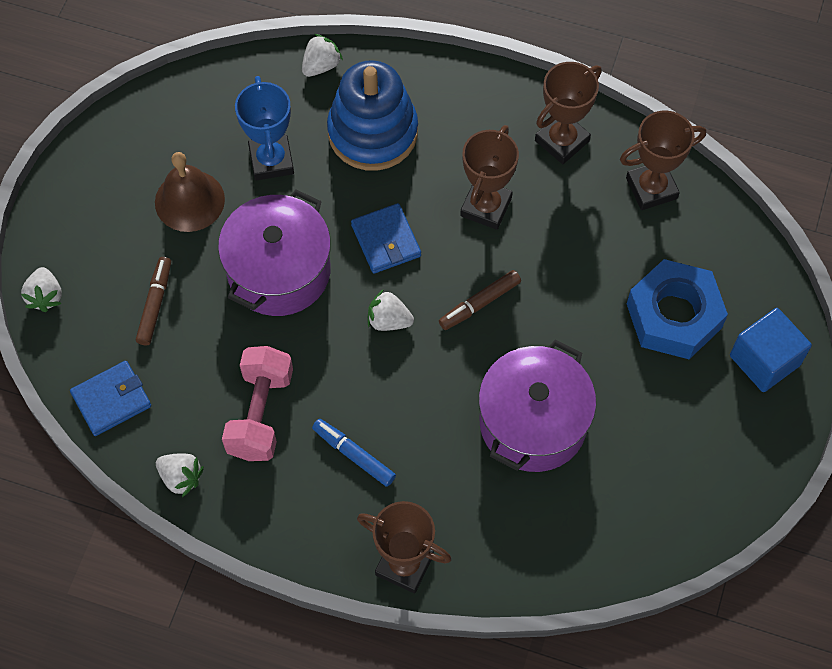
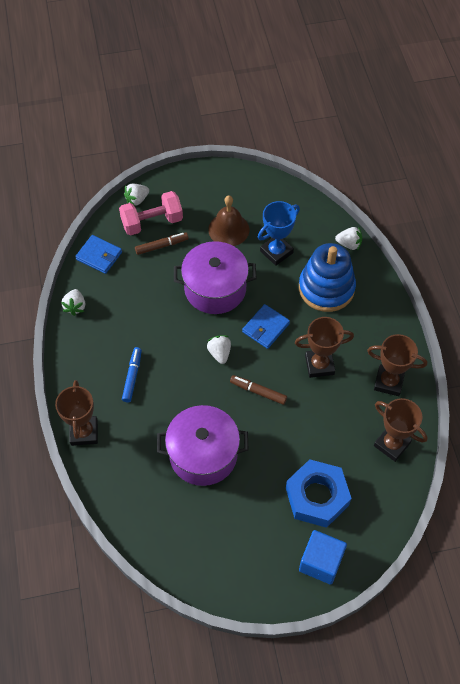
camera: 60 degrees right, 5 degrees down
pink dumbbell [222,346,293,461] -> pink dumbbell moved to [119,191,183,236]

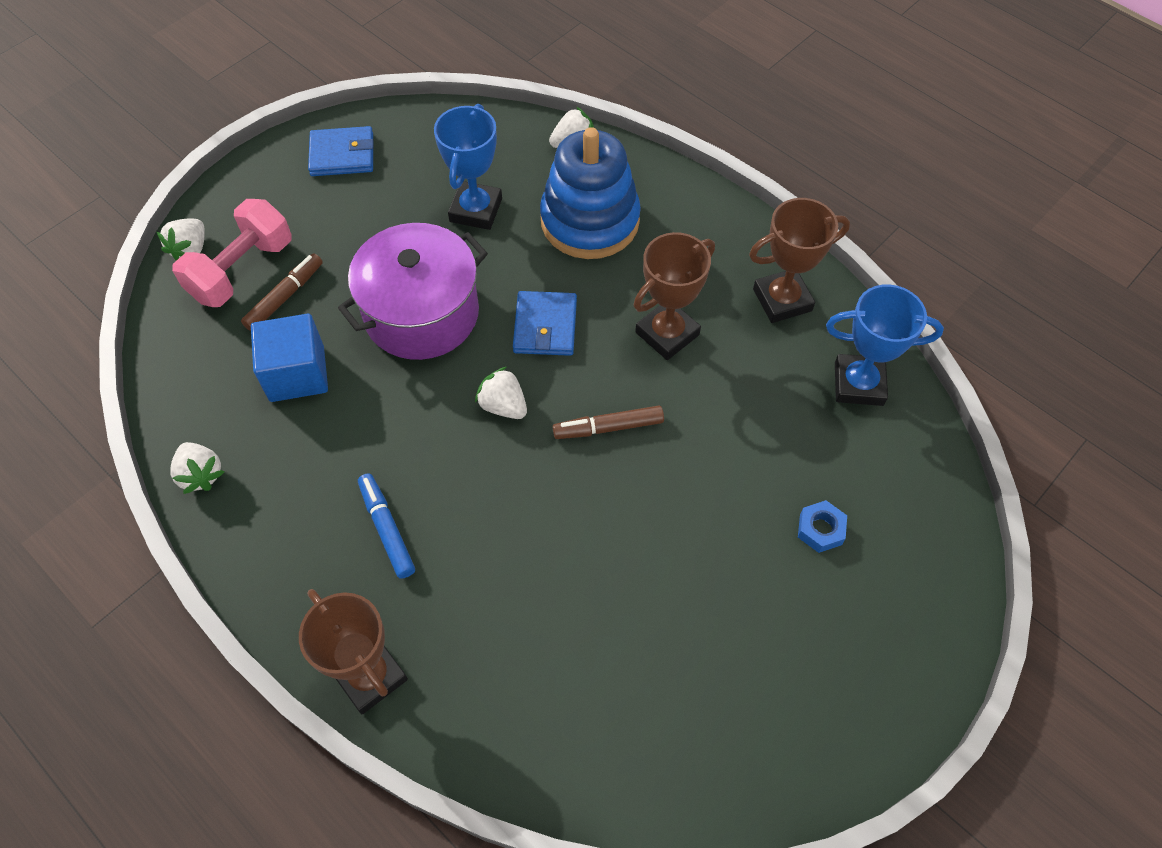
camera: 35 degrees left, 0 degrees up
blue wallet [75,235,122,274] -> blue wallet moved to [308,126,373,176]
purple pot [157,405,249,486] -> none
brown bell [208,195,249,246] -> none
blue nut [286,459,352,528] -> blue nut [798,500,847,553], size x0.42
blue cube [299,530,347,585] -> blue cube moved to [251,314,328,402]
brown trophy [374,398,428,462] -> blue trophy [826,284,944,406]

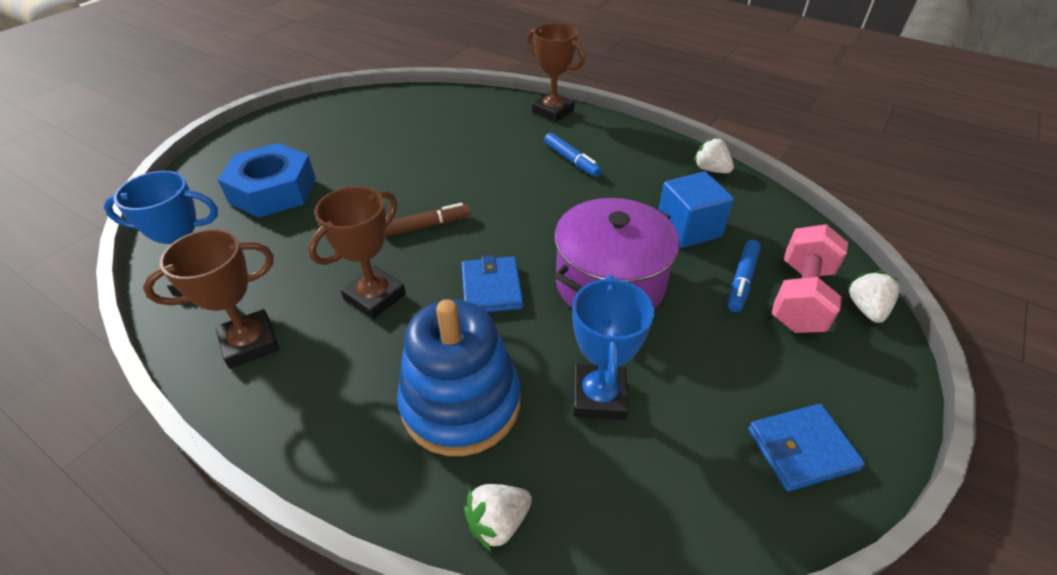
camera: 170 degrees right, 15 degrees down
brown marker [241,253,323,331] -> blue marker [728,240,761,312]
white strawberry [475,367,527,419] -> none
blue nut [798,500,847,553] -> blue nut [217,143,316,218], size x2.40

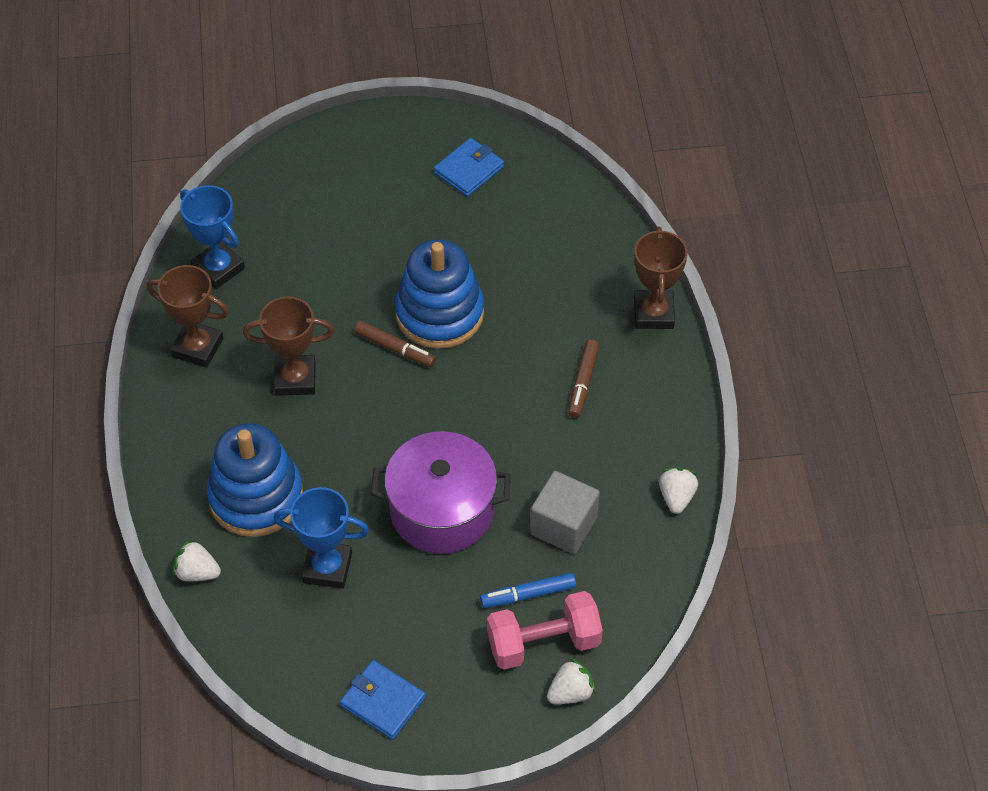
camera: 50 degrees right, 10 degrees up
blue nut [217,143,316,218] -> none
blue wallet [462,255,523,312] -> blue wallet moved to [434,138,504,197]
blue marker [544,133,602,177] -> brown marker [568,339,599,418]
blue trophy [572,275,654,420] -> blue trophy turned 45 degrees clockwise [274,487,369,589]
blue cube [658,172,734,248] -> grey cube [530,471,600,554]
none -> blue stacking toy [395,240,484,349]

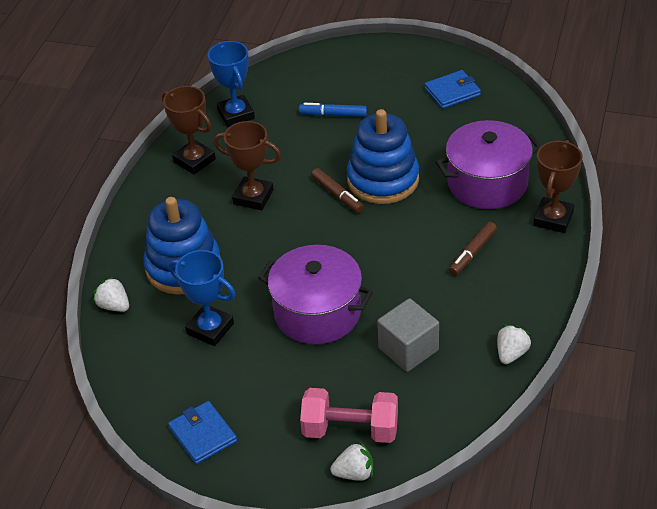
camera: 25 degrees right, 10 degrees down
blue marker [480,573,576,608] -> blue marker moved to [299,103,367,117]
none -> purple pot [436,120,541,209]

